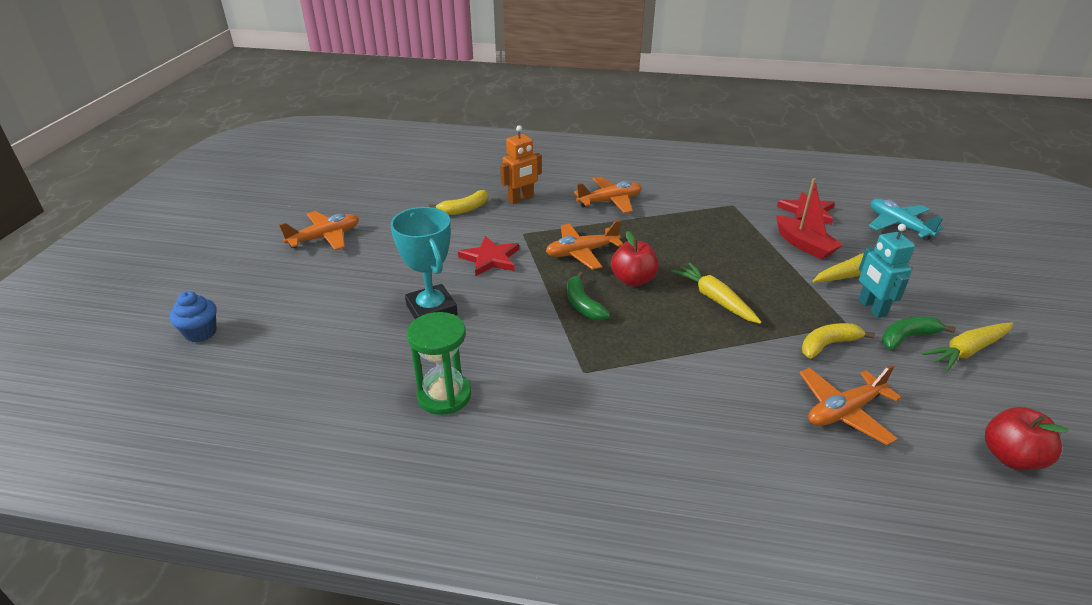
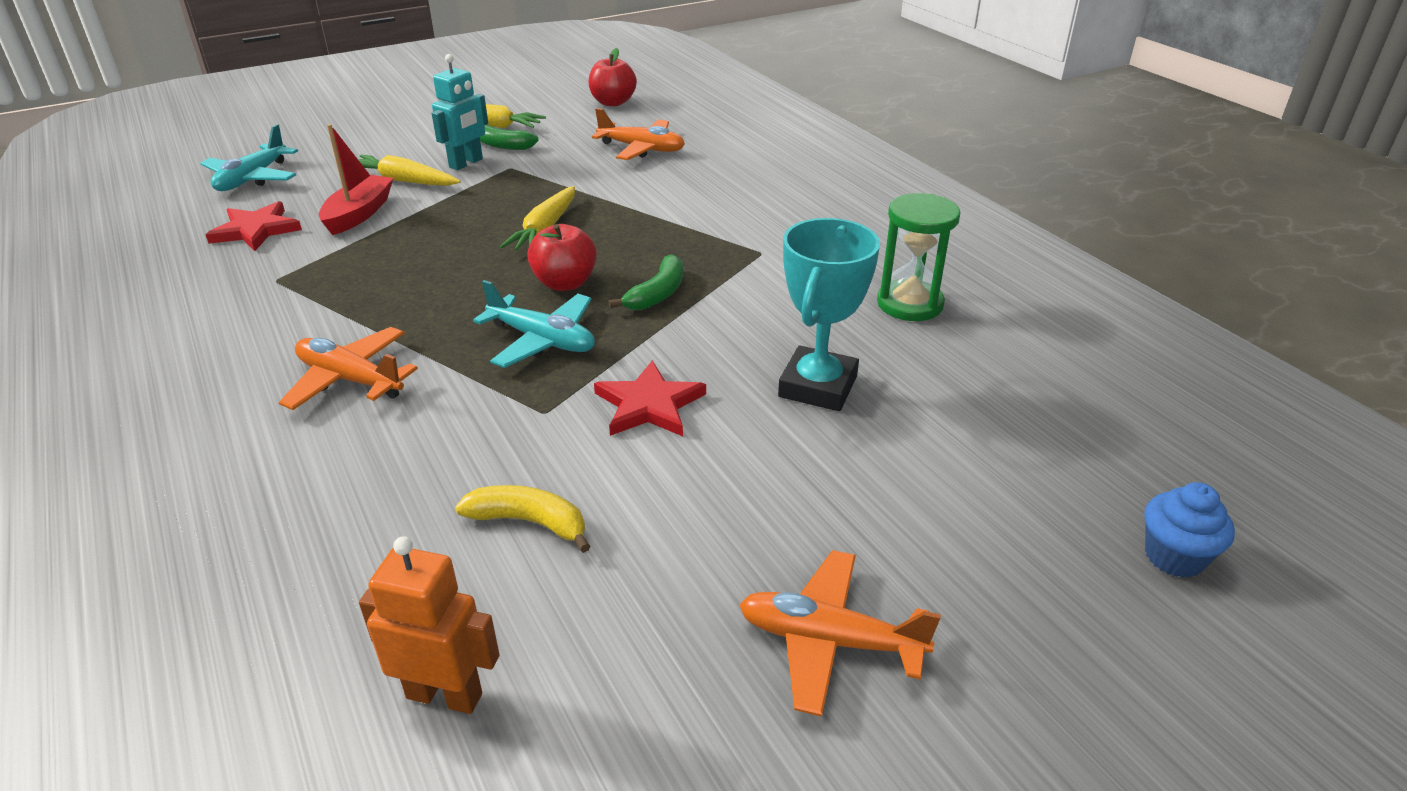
camera: 130 degrees left, 0 degrees up
orange robot [500,125,541,204] -> orange robot moved to [359,536,500,714]
orange plane [546,220,623,270] -> turquoise plane [473,280,595,368]
yellow banana [802,323,875,358] -> none

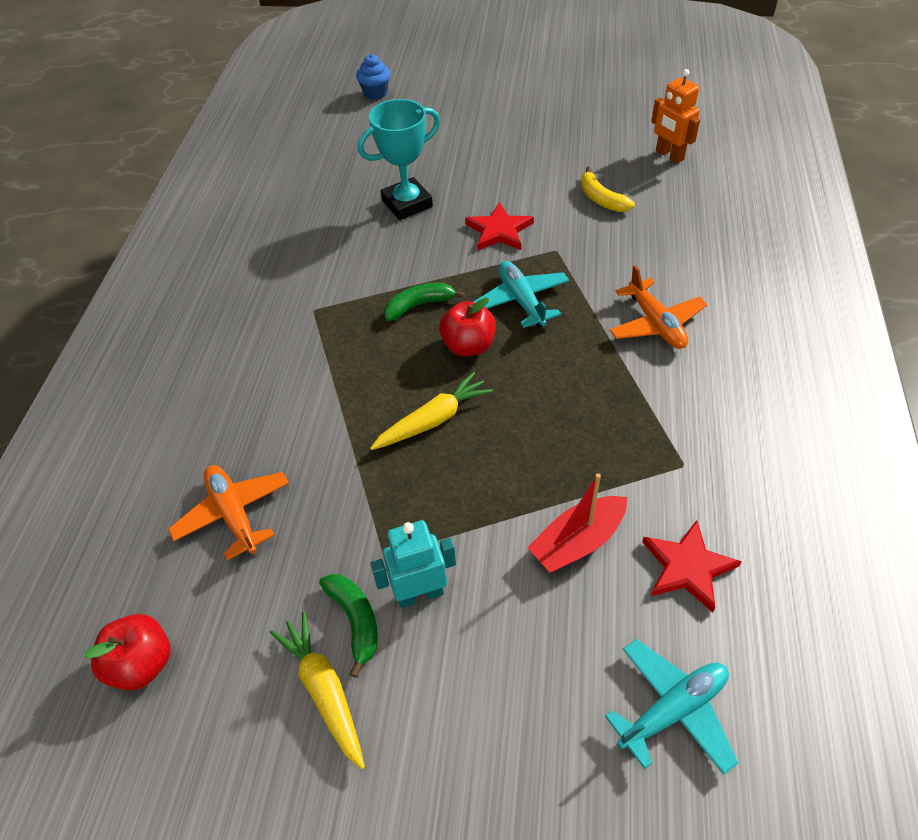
camera: 140 degrees left, 15 degrees up
yellow carrot [358,155,461,186] -> none
orange plane [739,550,941,717] -> none
green hourglass [877,193,961,321] -> none

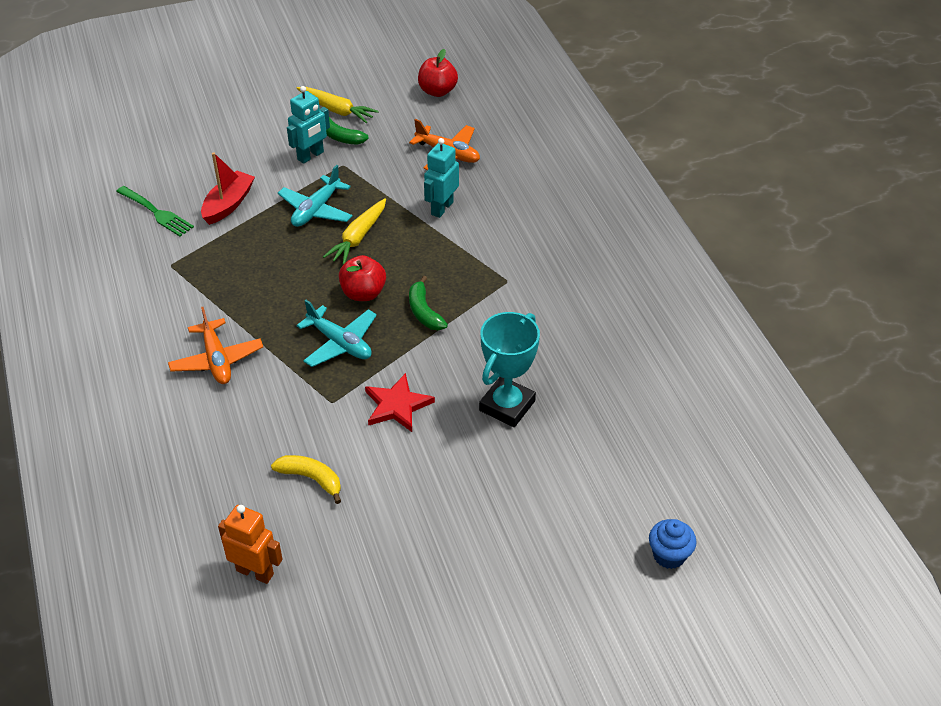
camera: 150 degrees right, 5 degrees down
green banana [384,283,465,321] -> green banana turned 120 degrees clockwise [409,276,448,330]
turquoise plane [605,639,738,775] -> turquoise plane moved to [278,165,353,227]
orange plane [609,265,707,349] -> orange plane turned 150 degrees counterclockwise [168,307,263,384]
red star [642,520,742,612] -> green fork [116,186,194,237]
none -> turquoise robot [424,138,459,218]

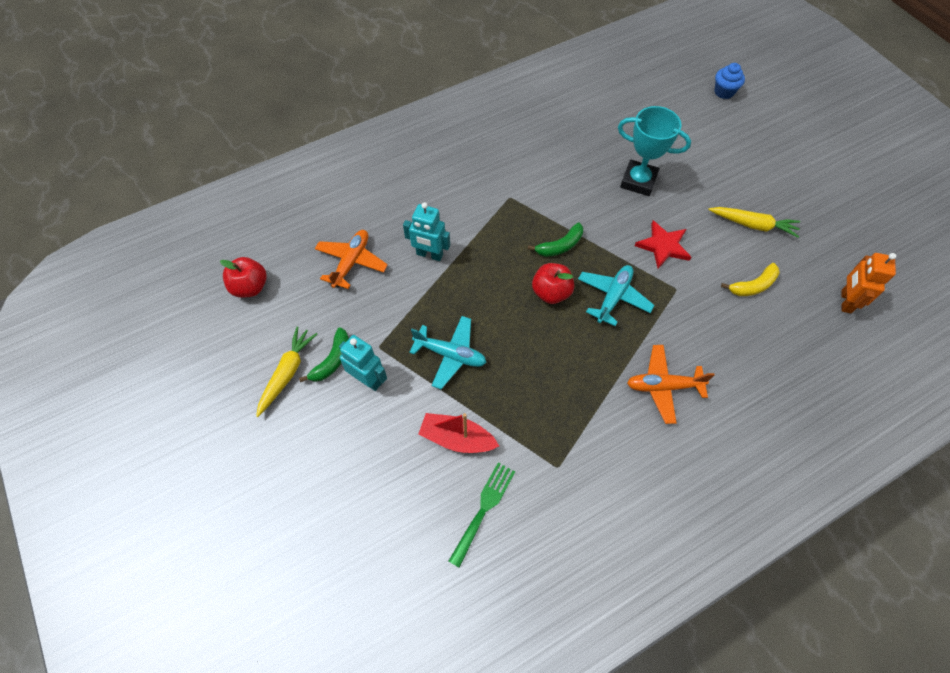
camera: 100 degrees left, 15 degrees up
orange plane [168,307,263,384] -> orange plane turned 150 degrees counterclockwise [627,345,714,424]
yellow banana [271,455,341,504] -> yellow banana turned 135 degrees counterclockwise [721,263,780,296]
yellow carrot [323,198,386,265] -> yellow carrot moved to [708,207,800,238]

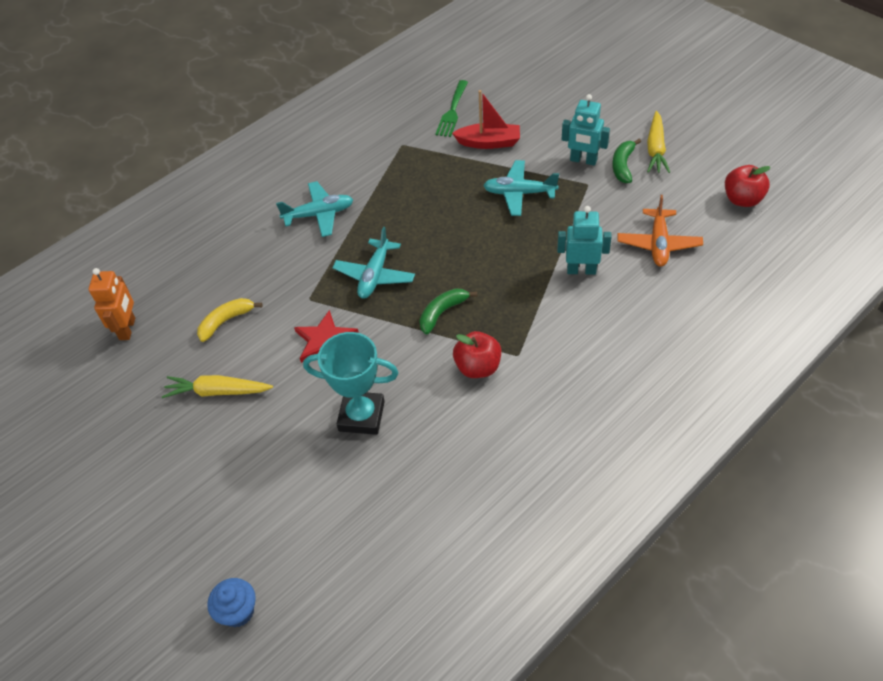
camera: 170 degrees right, 10 degrees down
red apple [532,263,574,304] -> red apple moved to [453,331,501,378]
orange plane [627,345,714,424] -> turquoise plane [276,181,353,237]

